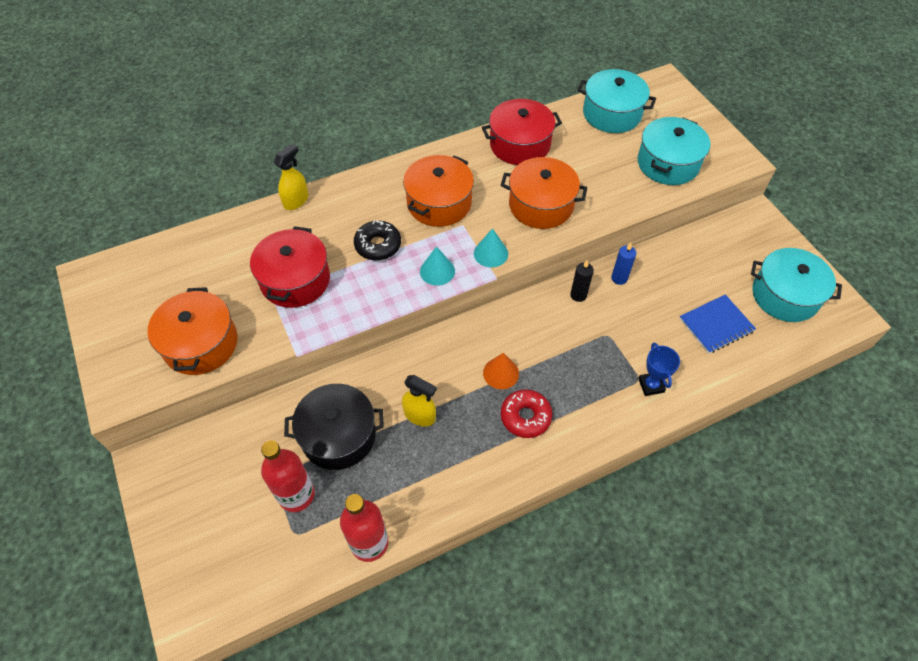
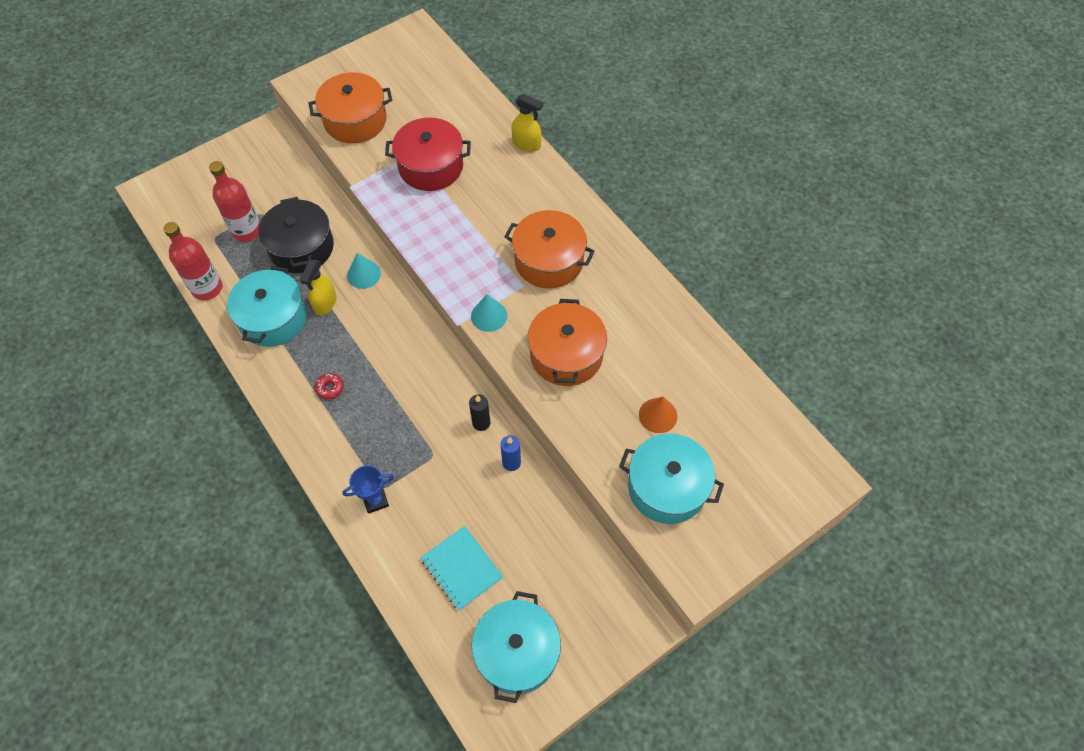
camera: 80 degrees right, 5 degrees up
black donut [354,220,401,260] -> none
turquoise cone [420,246,455,286] -> turquoise cone moved to [347,253,381,289]
red pot [482,99,562,165] -> none
orange cone [483,353,519,389] -> orange cone moved to [639,397,677,433]
red donut [501,389,552,438] -> red donut [315,373,344,400], size x0.57
turquoise pot [578,69,656,133] -> turquoise pot moved to [227,266,307,347]
blue notebook [679,294,756,354] -> turquoise notebook [420,526,503,611]

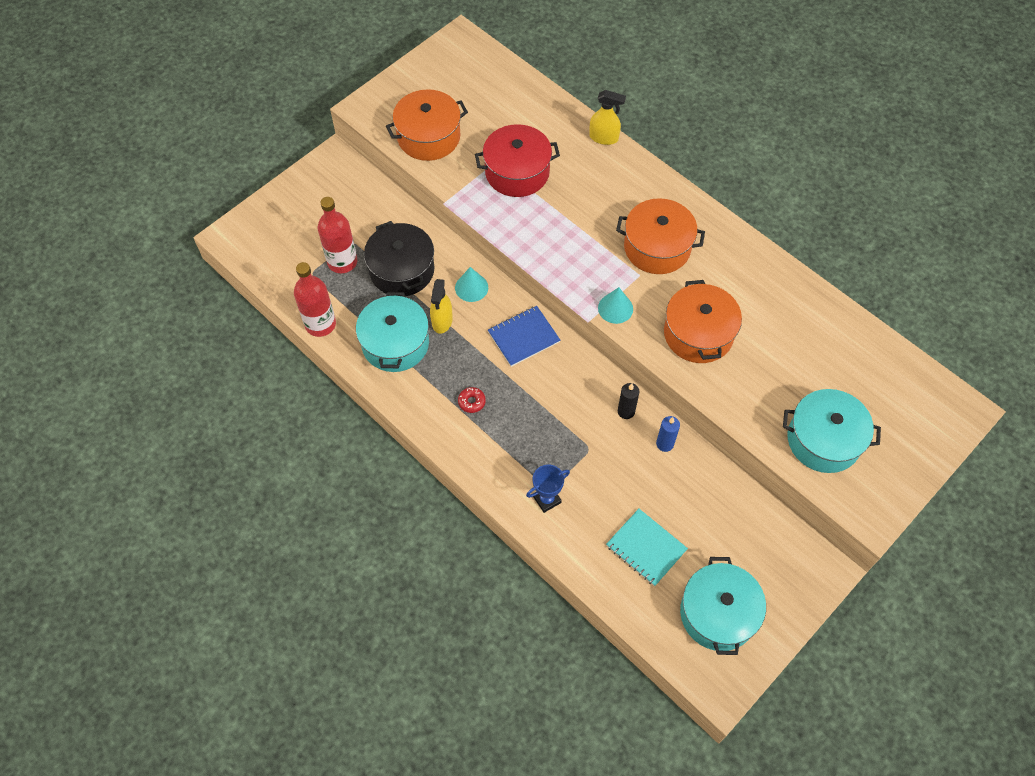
camera: 10 degrees left, 0 degrees up
orange cone [639,397,677,433] -> none
none -> blue notebook [488,306,560,367]

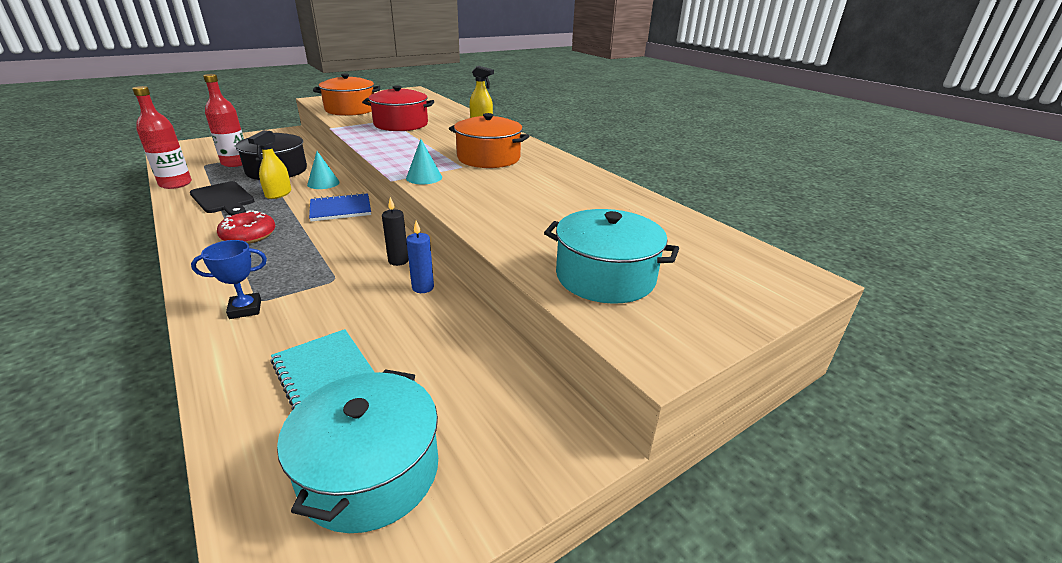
camera: 10 degrees right, 30 degrees down
turquoise pot [356,292,429,372] -> black cutting board [190,181,254,216]
red donut [458,387,486,413] -> red donut [217,210,275,244], size x1.74
orange pot [664,280,742,363] -> none

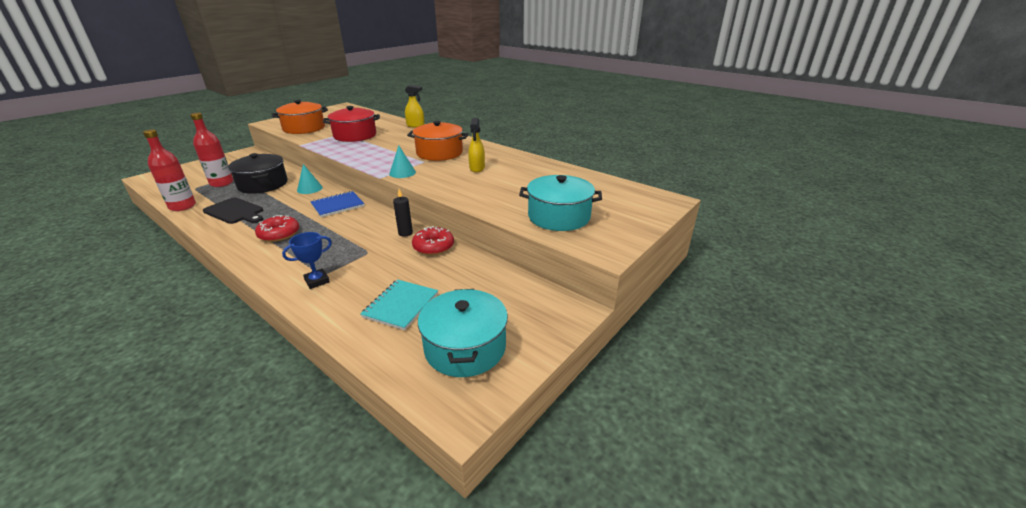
camera: 15 degrees left, 0 degrees up
yellow spray bottle [248,130,291,199] -> yellow spray bottle moved to [468,118,485,172]
turquoise notebook [271,329,375,410] -> turquoise notebook turned 75 degrees clockwise [361,279,438,330]
blue candle [406,220,434,293] -> red donut [412,226,454,255]

